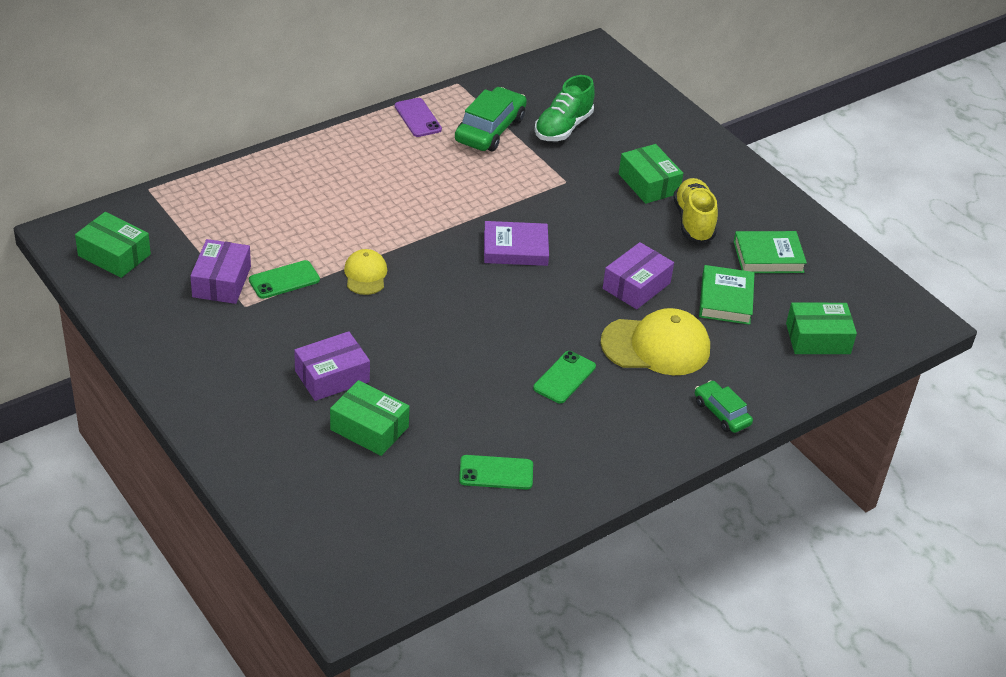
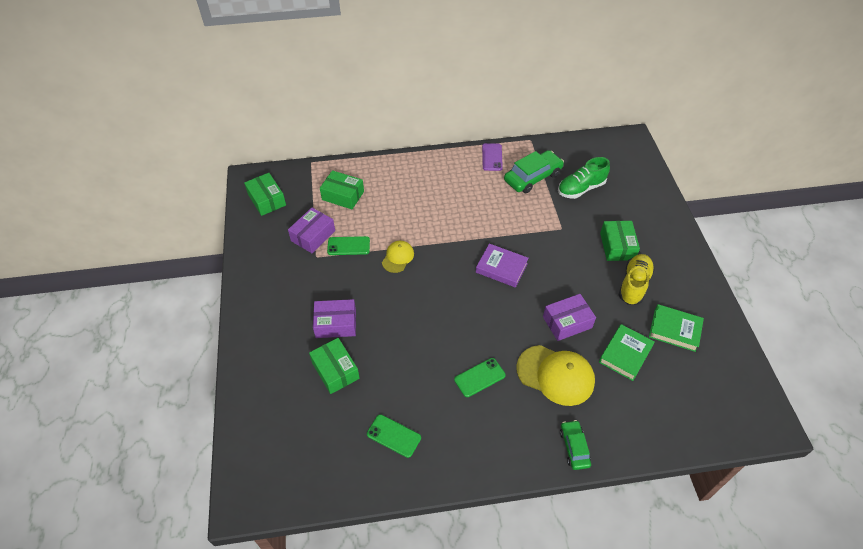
camera: 30 degrees right, 10 degrees up
green box [786,302,857,354] -> green box moved to [320,170,364,209]

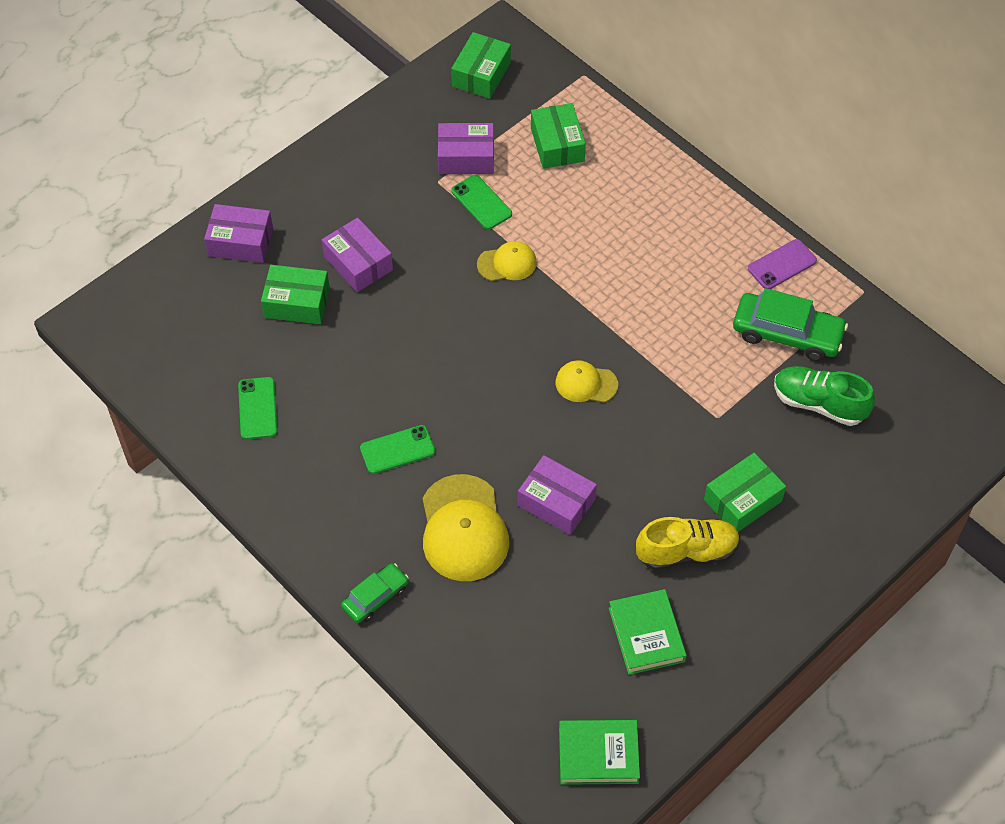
camera: 55 degrees right, 5 degrees up
green box [309,338,360,394] -> green box turned 75 degrees clockwise [261,265,330,324]
green phone [454,358,506,397] -> green phone turned 45 degrees counterclockwise [360,425,435,474]
purple book [476,244,529,288] -> yellow cap [556,360,618,402]
green book [599,324,655,381] -> green book moved to [559,720,640,785]
none -> purple box [204,204,273,263]

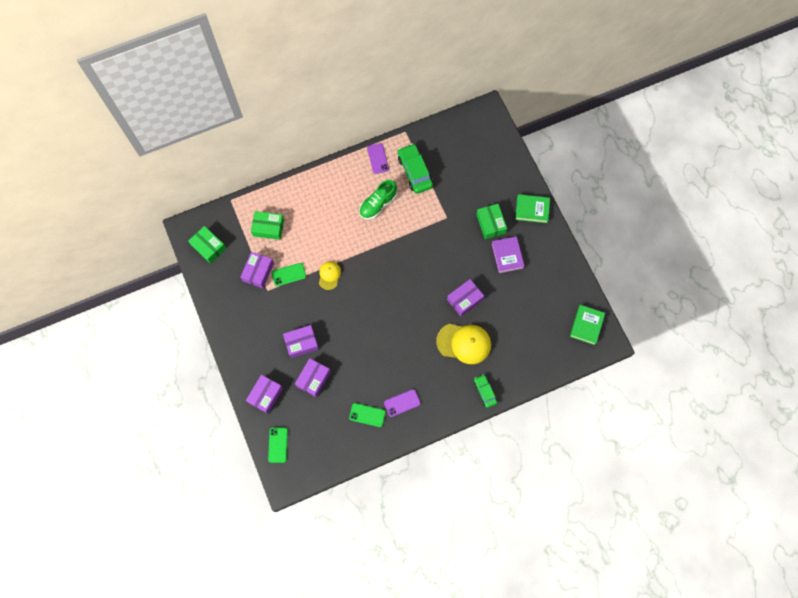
camera: 70 degrees left, 15 degrees up
green box [261,265,330,324] -> purple box [295,358,331,397]
green phone [360,425,435,474] -> green phone moved to [268,427,288,463]
yellow cap [556,360,618,402] -> none
green book [609,589,687,675] -> green book moved to [515,194,550,223]
yellow shoe [636,517,740,571] -> purple book [491,236,525,273]
green car [733,288,848,361] -> green car turned 60 degrees counterclockwise [398,143,433,194]
green shoe [774,366,875,426] -> green shoe moved to [359,180,397,220]
none -> purple phone [384,389,421,417]

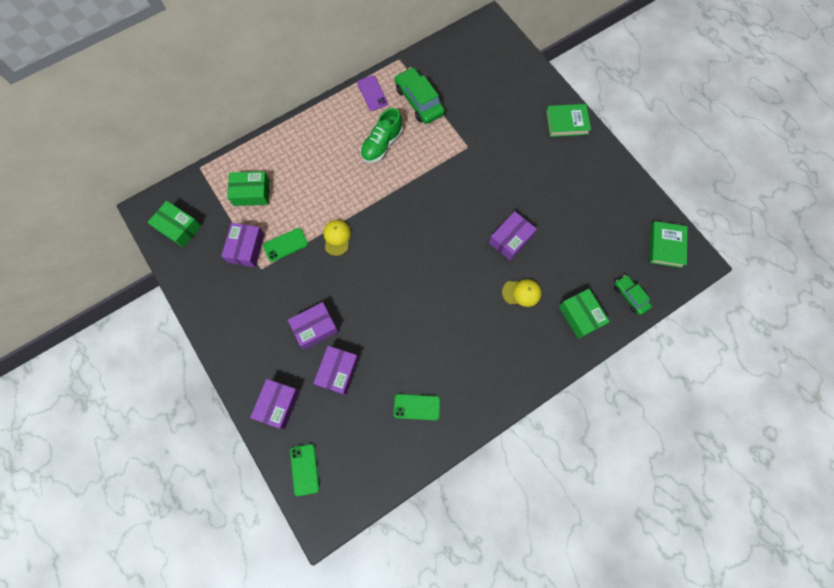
camera: 10 degrees left, 0 degrees up
purple phone [384,389,421,417] -> none
yellow cap [436,324,491,364] -> yellow cap [502,279,541,307], size x0.56
green car [474,374,497,408] -> green car moved to [615,275,652,315]
green box [476,204,507,239] -> green box moved to [559,289,610,339]
purple book [491,236,525,273] -> none

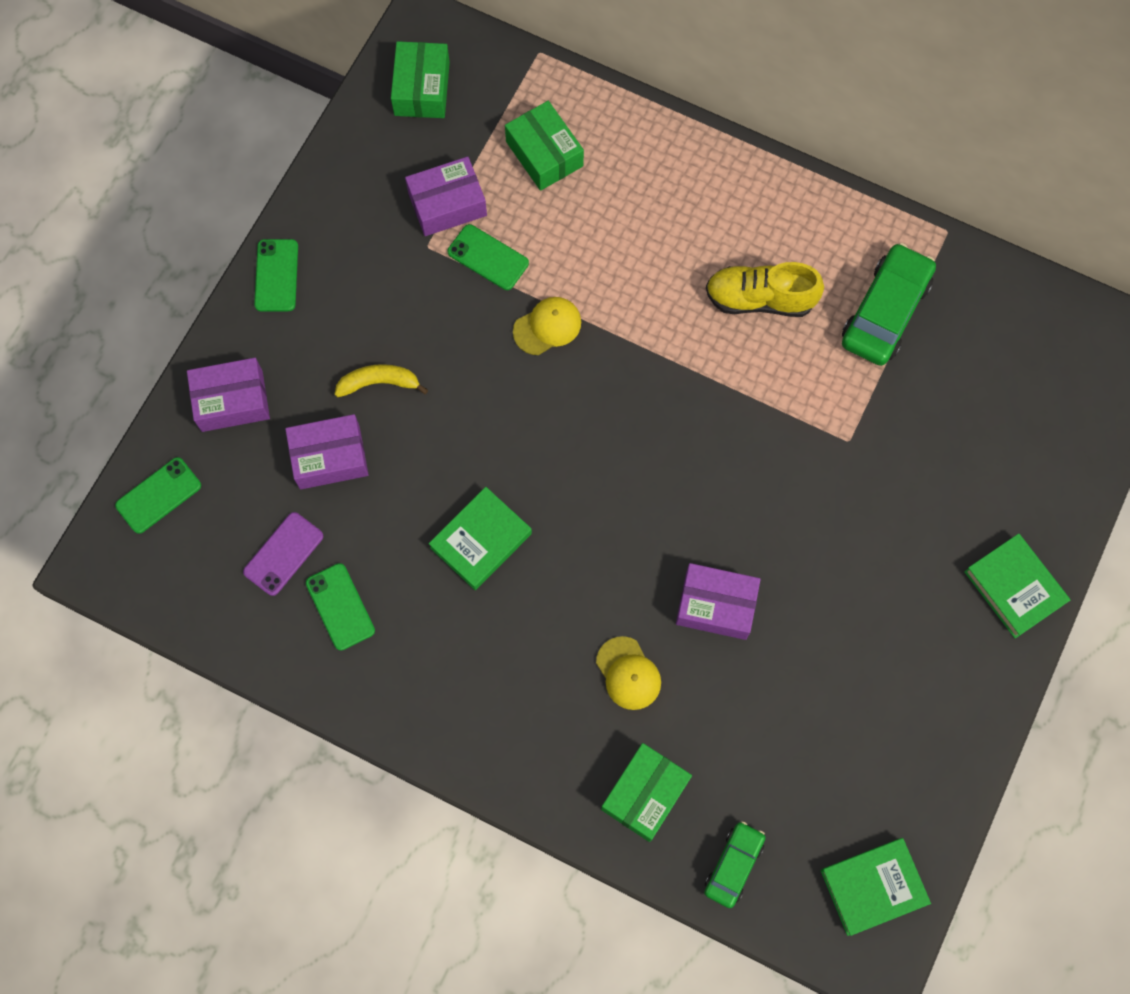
camera: 60 degrees right, 0 degrees up
purple box [288,302,339,350] -> yellow banana [335,364,428,397]
purple phone [357,76,388,111] -> purple phone moved to [243,512,323,596]
green shoe [360,108,403,163] -> yellow shoe [706,262,824,317]
none -> green phone [254,239,298,312]
none -> green book [429,487,532,590]

